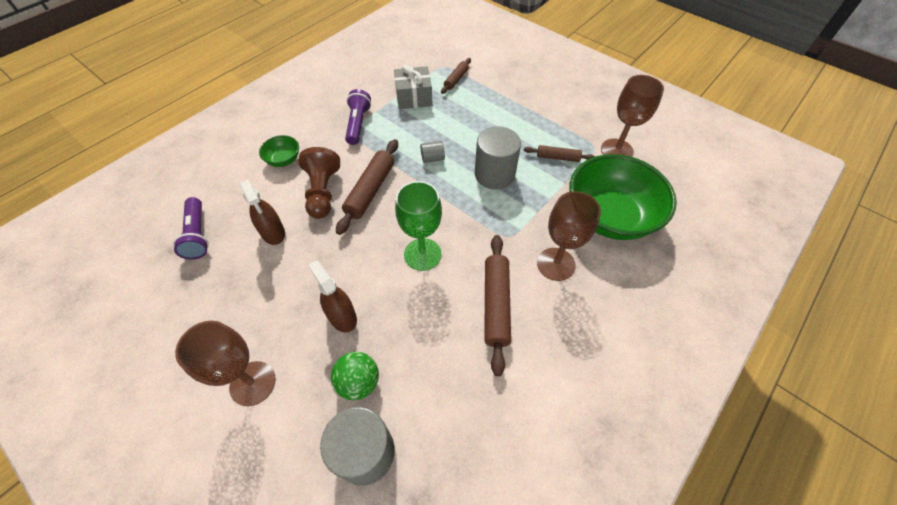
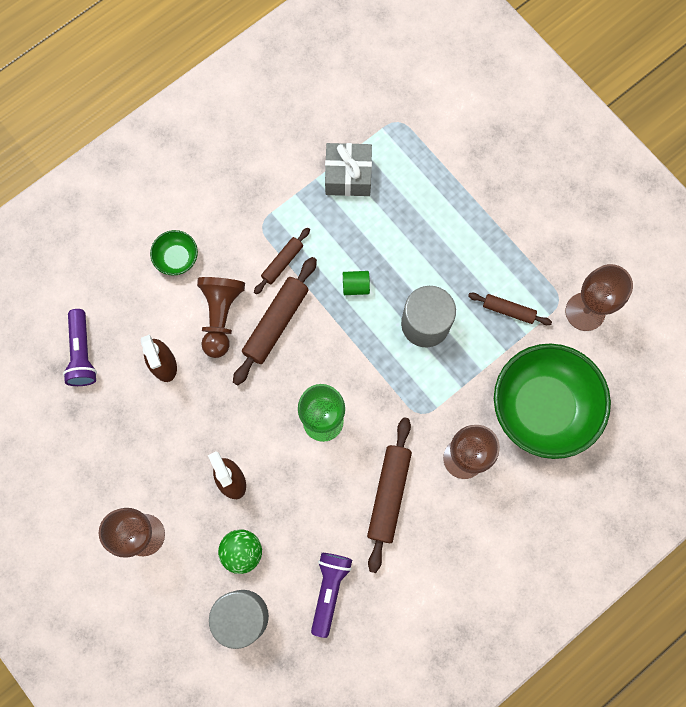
camera: 10 degrees right, 20 degrees up
purple flashlight [345,89,371,145] -> purple flashlight moved to [311,553,352,638]
grey cylinder [420,141,445,163] -> green cylinder [343,271,370,295]
brown rolling pin [441,58,471,94] -> brown rolling pin moved to [254,228,310,294]

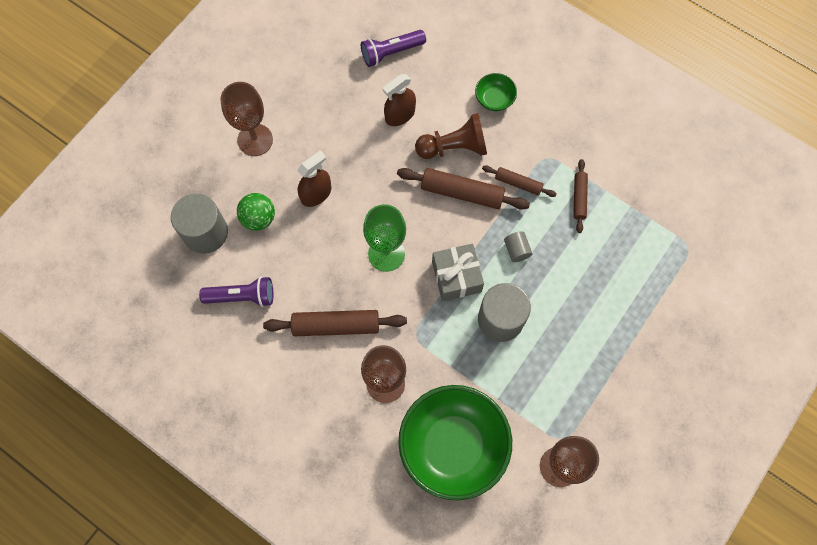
camera: 75 degrees right, 5 degrees down
grey gift [325,143,372,196] -> grey gift moved to [432,244,484,301]
green cylinder [343,271,370,295] -> grey cylinder [504,231,532,262]
brown rolling pin [468,293,552,325] -> brown rolling pin moved to [573,159,588,233]

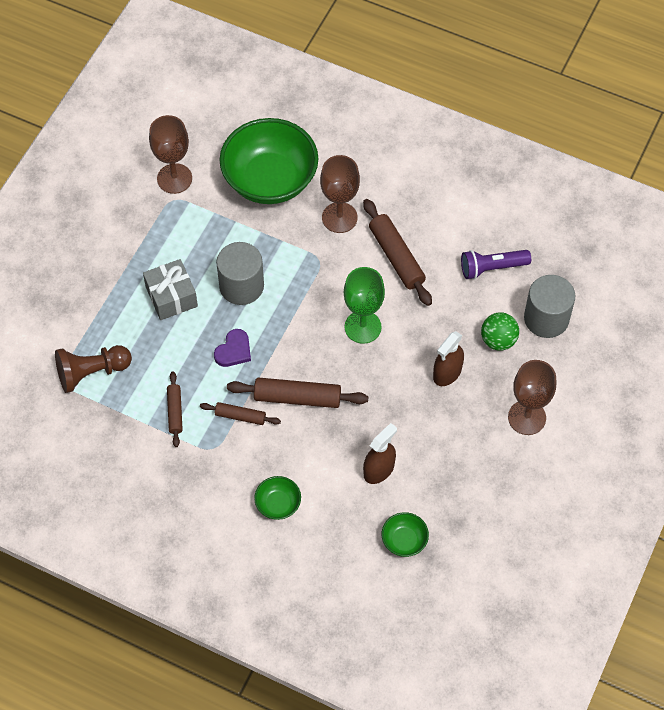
camera: 170 degrees right, 10 degrees down
brown rolling pin [263,310,407,336] -> brown rolling pin turned 75 degrees clockwise [363,199,432,306]
purple flashlight [361,30,426,67] -> green bowl [382,512,429,557]
brown pawn [415,113,487,159] -> brown pawn moved to [55,345,132,393]
grey gift [432,244,484,301] -> grey gift moved to [143,259,198,320]
grey cylinder [504,231,532,262] -> purple heart [214,329,251,367]

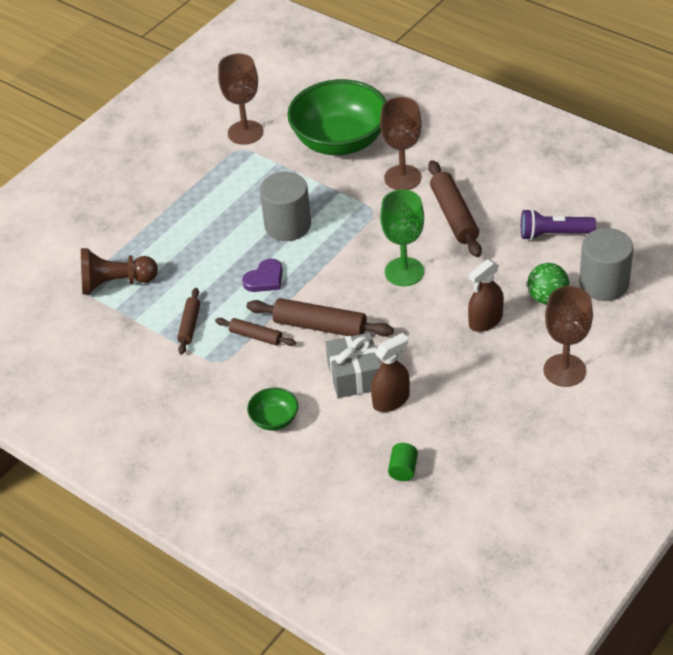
camera: 15 degrees right, 15 degrees down
grey gift [143,259,198,320] -> grey gift moved to [326,333,381,398]
green bowl [382,512,429,557] -> green cylinder [388,443,418,481]

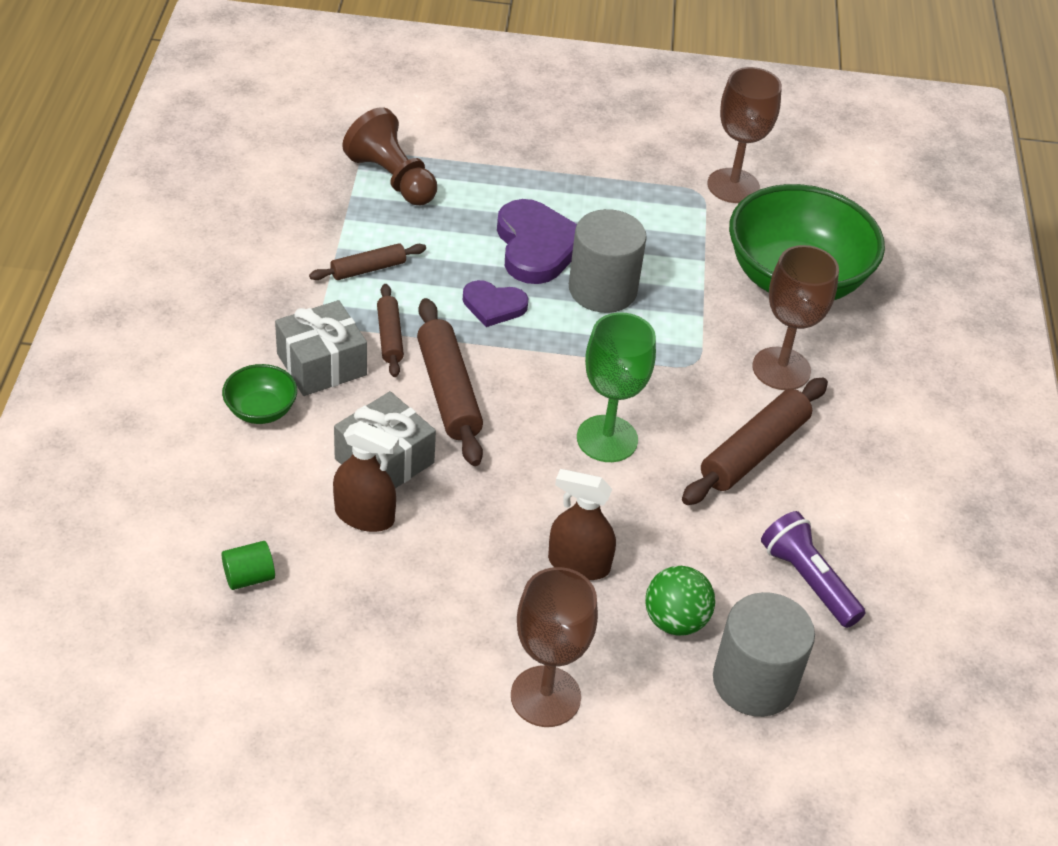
camera: 50 degrees right, 0 degrees up
none -> grey gift [275,300,367,396]
none -> purple heart [497,199,577,284]

